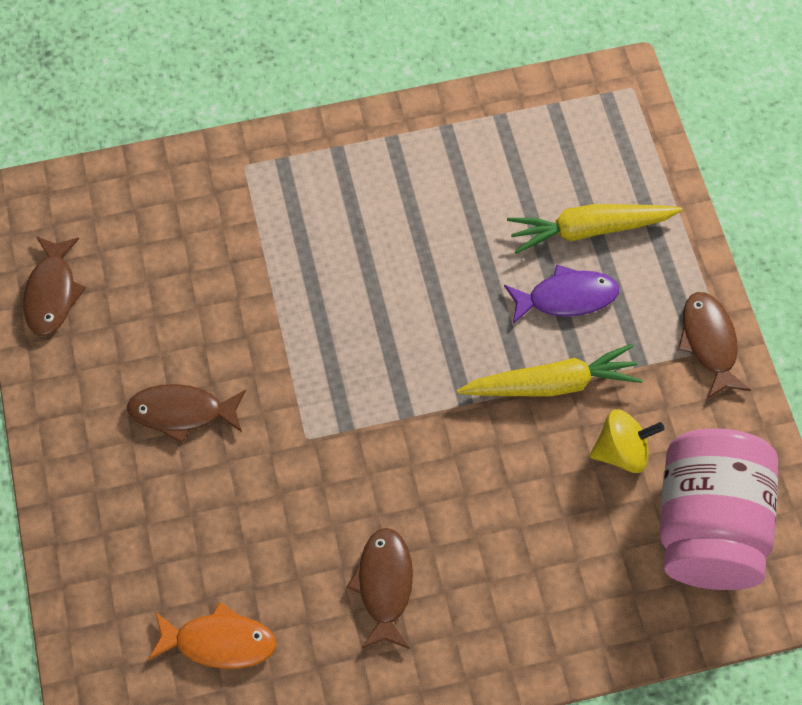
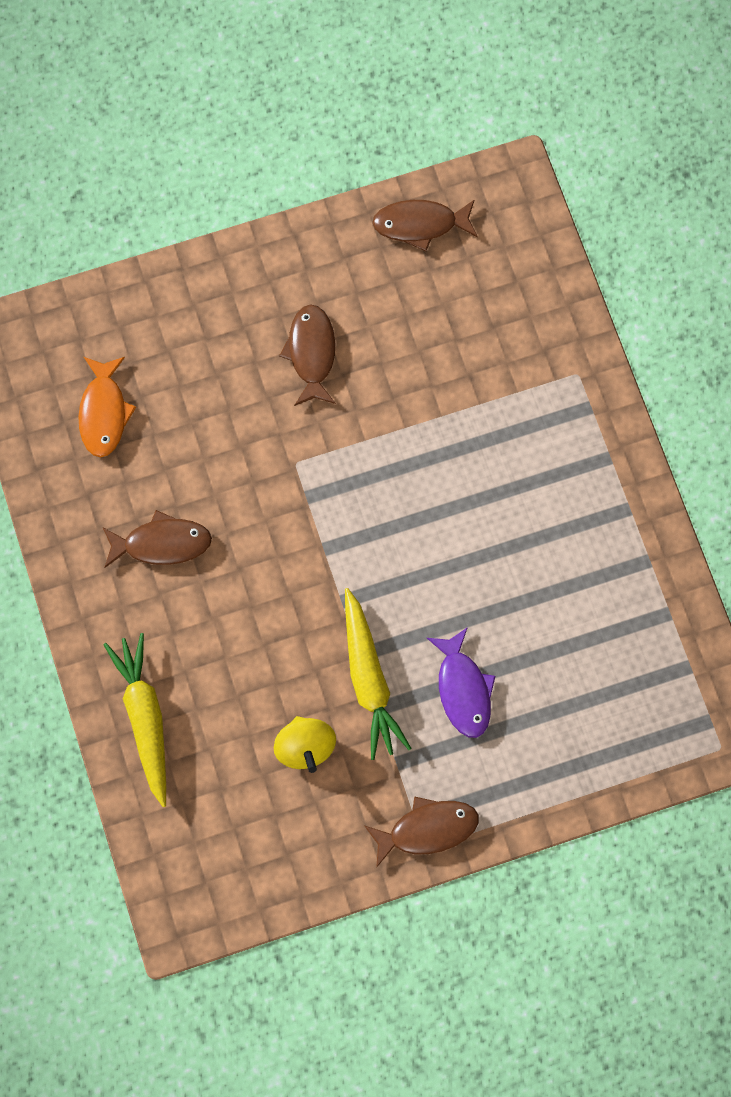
camera: 85 degrees right, 10 degrees up
yellow carrot [507,204,682,254] -> yellow carrot moved to [103,633,166,807]
pink jar [660,428,778,590] -> none

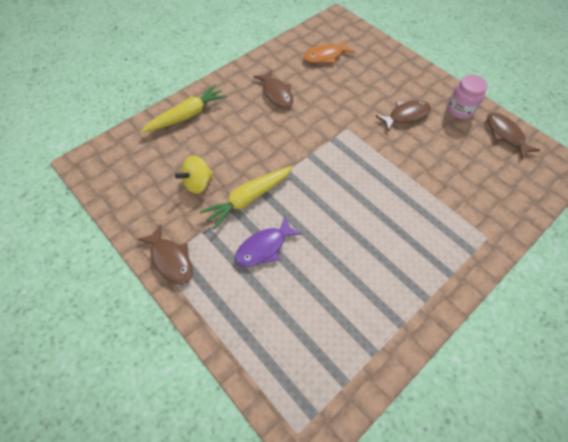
camera: 65 degrees right, 15 degrees down
none -> pink jar [447,75,487,119]

